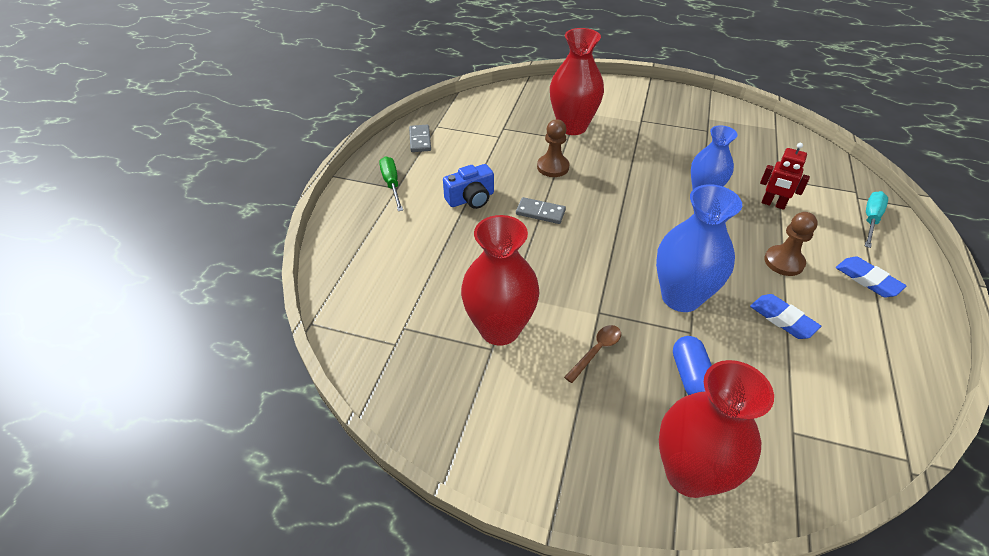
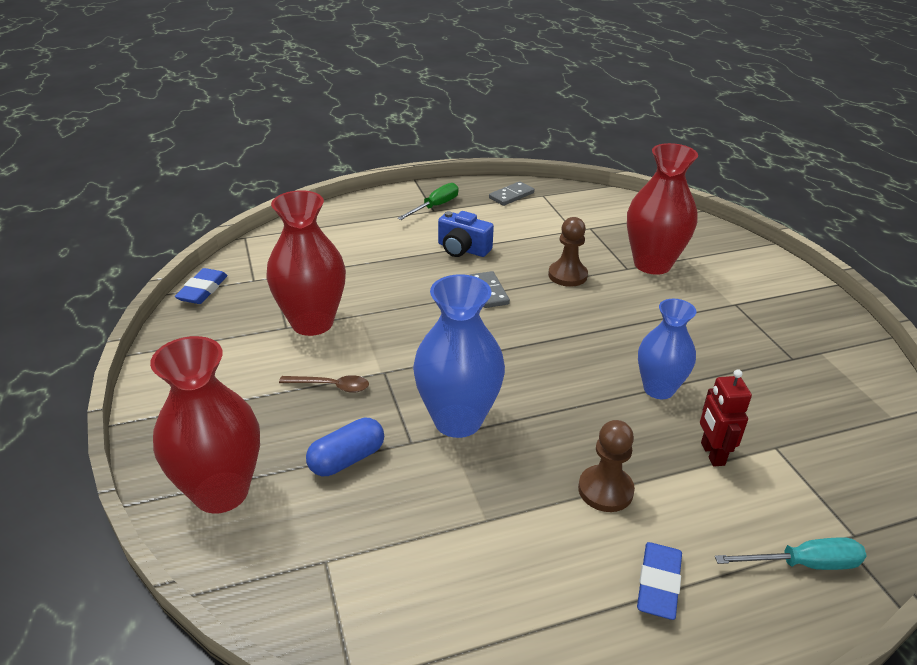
camera: 55 degrees right, 10 degrees down
blue eraser [750,294,821,339] -> blue eraser moved to [175,268,228,304]

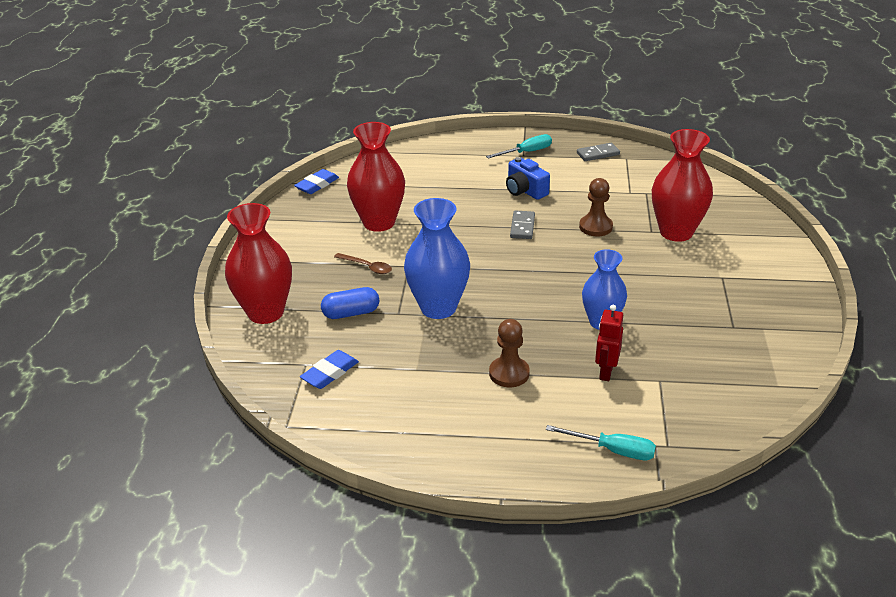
camera: 25 degrees right, 0 degrees up
green screwdriver [397,183,459,220] -> turquoise screwdriver [486,134,552,158]
blue eraser [637,542,682,620] -> blue eraser moved to [300,350,359,389]

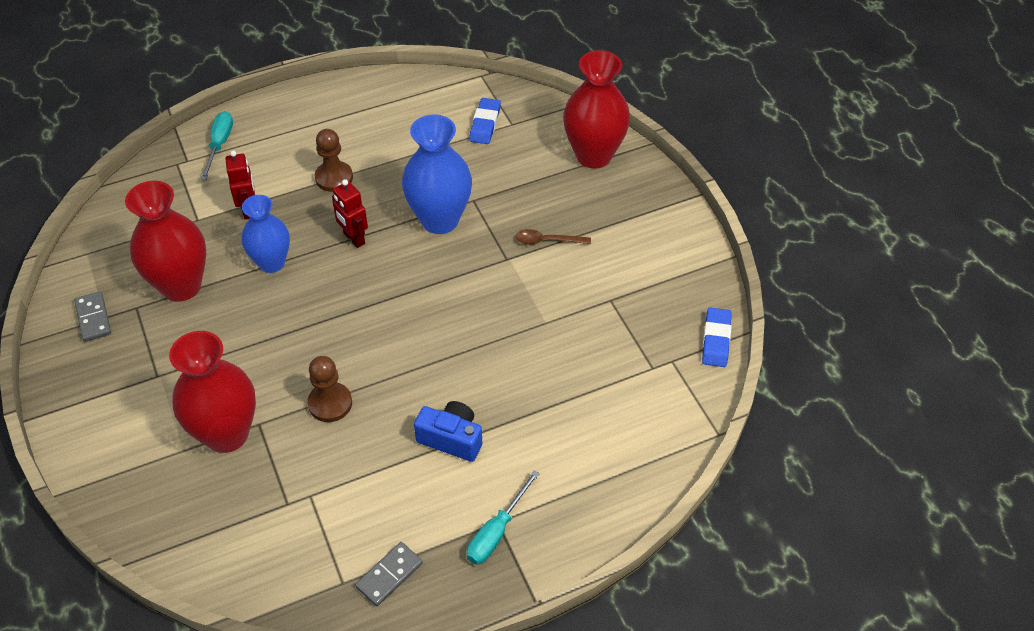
camera: 150 degrees right, 15 degrees up
blue capsule [321,287,379,319] -> none
red vase [347,122,405,232] -> red vase moved to [125,181,206,302]
grey domino [510,211,535,239] -> grey domino moved to [74,291,111,342]
turquoise screwdriver [546,425,656,460] -> turquoise screwdriver turned 105 degrees clockwise [201,111,233,180]
none -> red robot [332,179,368,248]

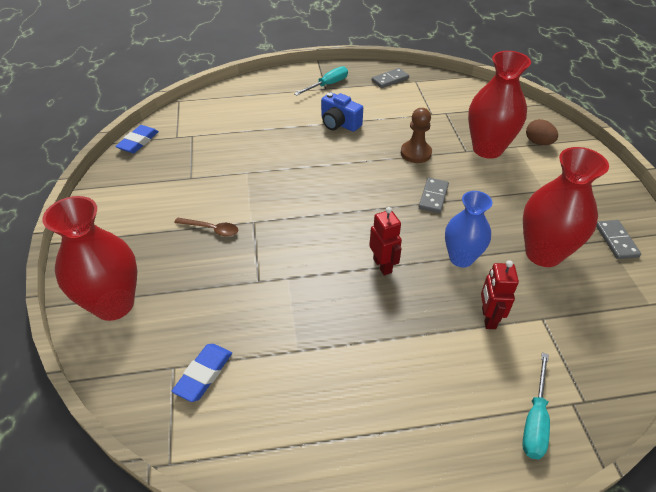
camera: 165 degrees left, 5 degrees down
brown pawn [314,129,353,192] -> none
blue vase [402,114,472,234] -> none
none -> grey domino [419,178,449,213]
none -> brown egg [526,119,558,145]

